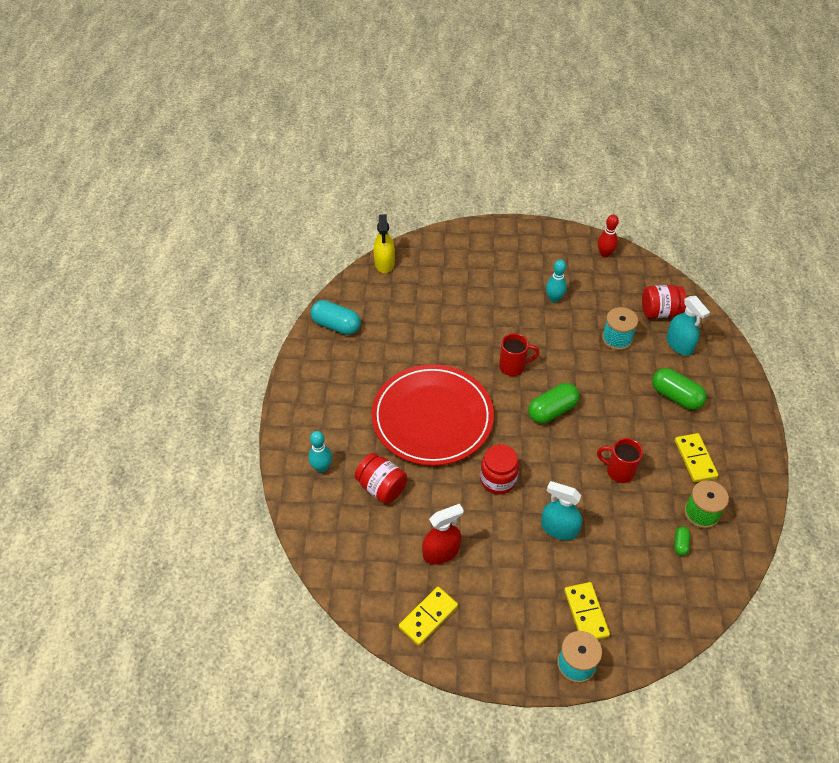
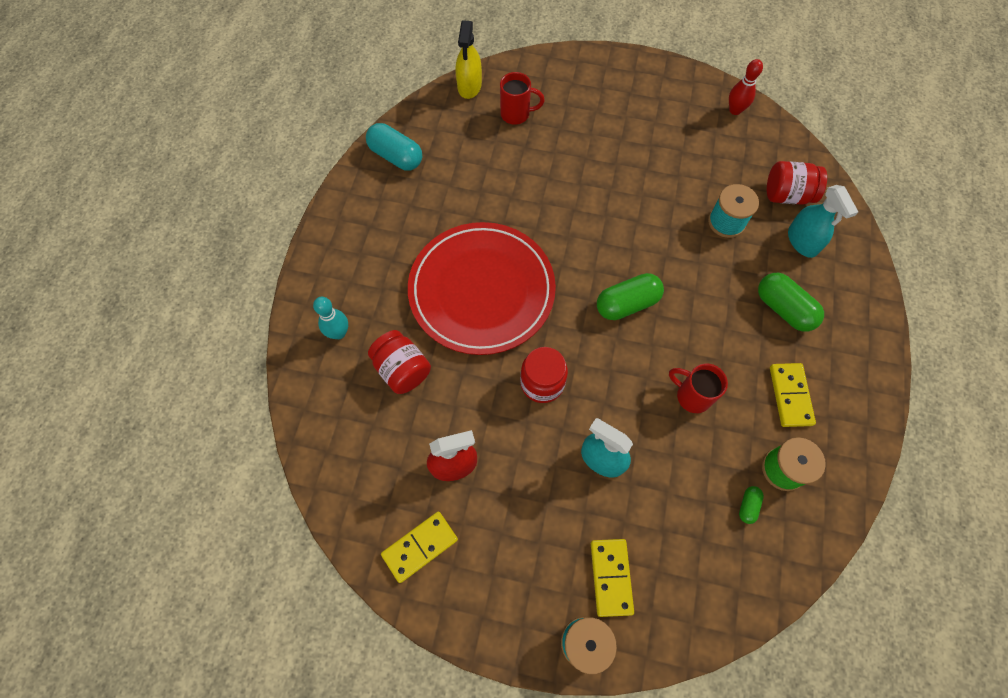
camera: 10 degrees right, 15 degrees up
red mug [499,333,539,376] -> red mug moved to [500,72,545,125]
turquoise bowling pin [546,260,567,303] -> none

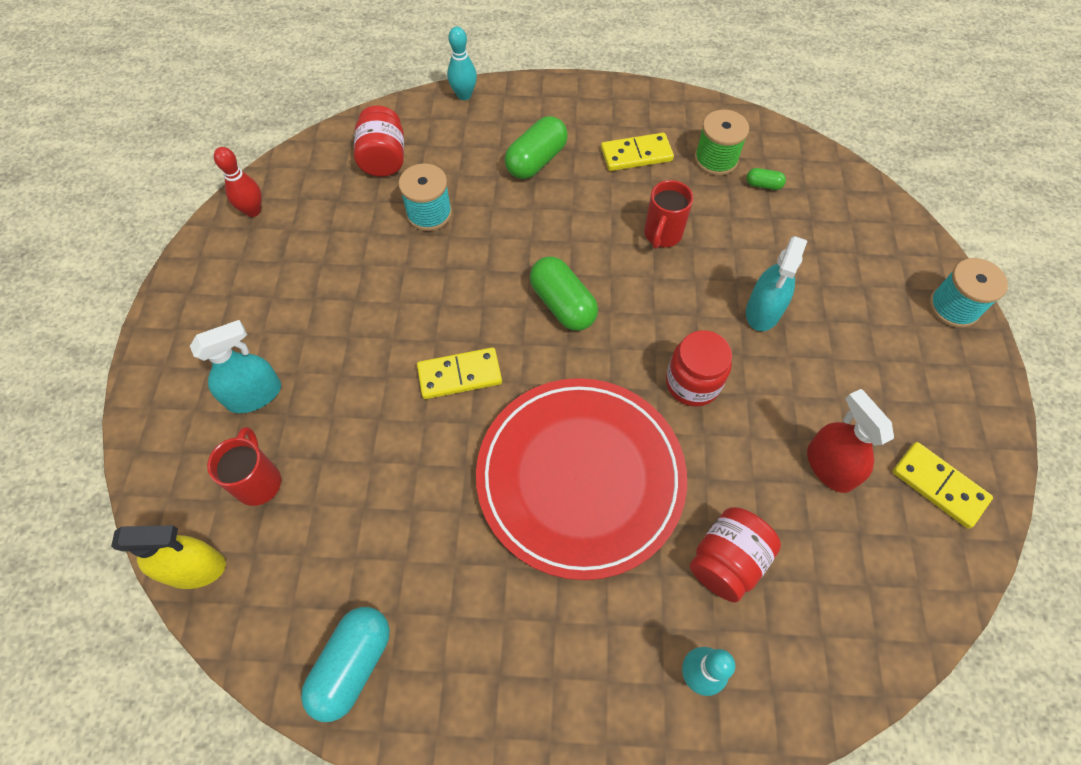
camera: 100 degrees left, 5 degrees down
yellow domino [591,539,634,617] -> yellow domino moved to [417,347,502,399]
turquoise spray bottle [788,185,858,258] -> turquoise spray bottle moved to [190,320,281,413]
none -> turquoise bowling pin [447,27,477,100]

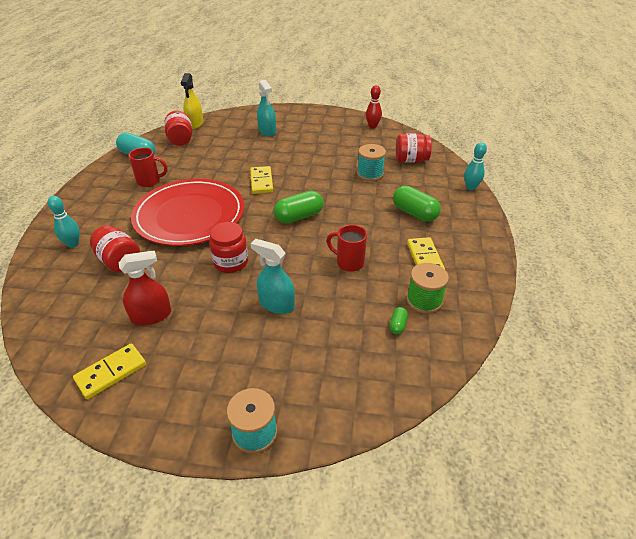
camera: 95 degrees right, 20 degrees down
red mug [207,427,281,506] -> red mug moved to [128,148,168,187]
none -> red jar [165,111,192,146]

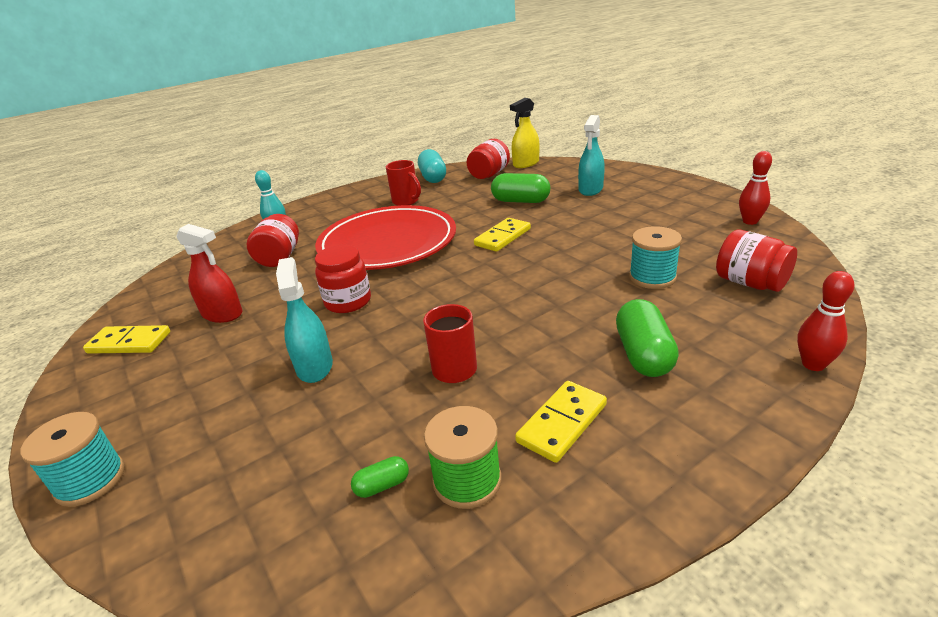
camera: 50 degrees right, 10 degrees down
green capsule [274,191,323,224] -> green capsule moved to [491,173,550,203]
turquoise bowling pin [464,142,487,190] -> red bowling pin [797,271,854,371]

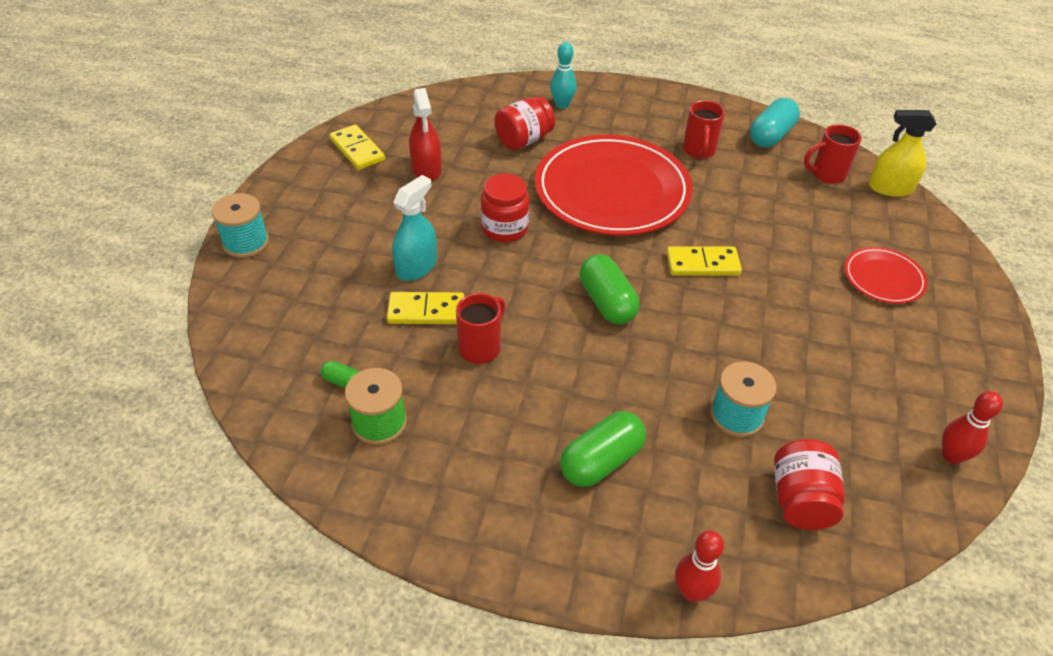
camera: 45 degrees right, 15 degrees up
red jar [467,139,510,179] -> red mug [804,124,862,184]
green capsule [491,173,550,203] -> green capsule moved to [580,254,639,324]
yellow domino [515,381,607,463] -> yellow domino moved to [387,292,464,324]
turquoise spray bottle [578,115,605,196] -> red plate [844,247,928,304]

